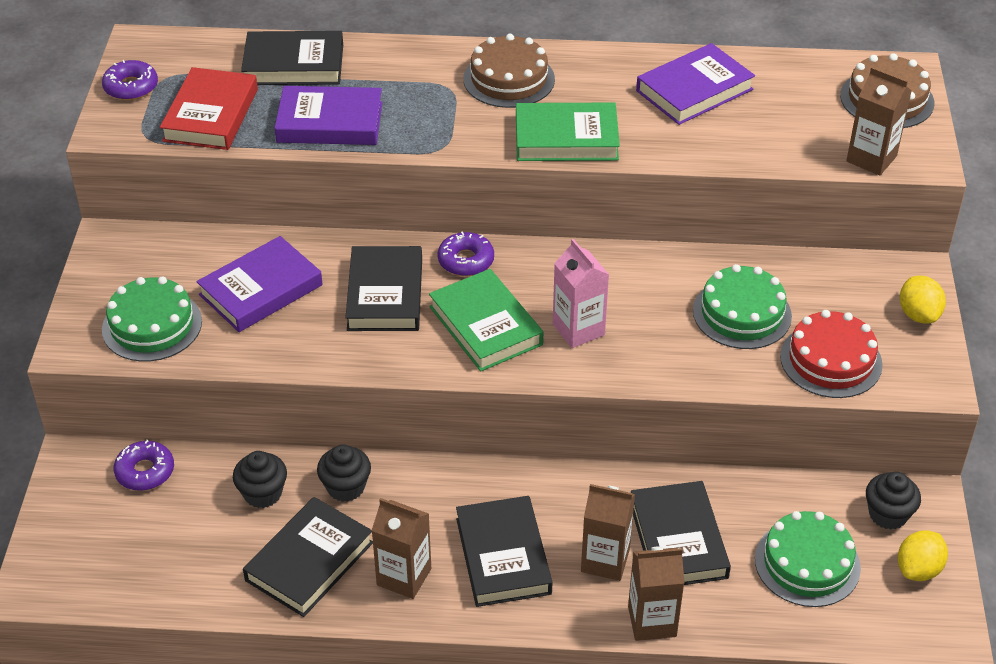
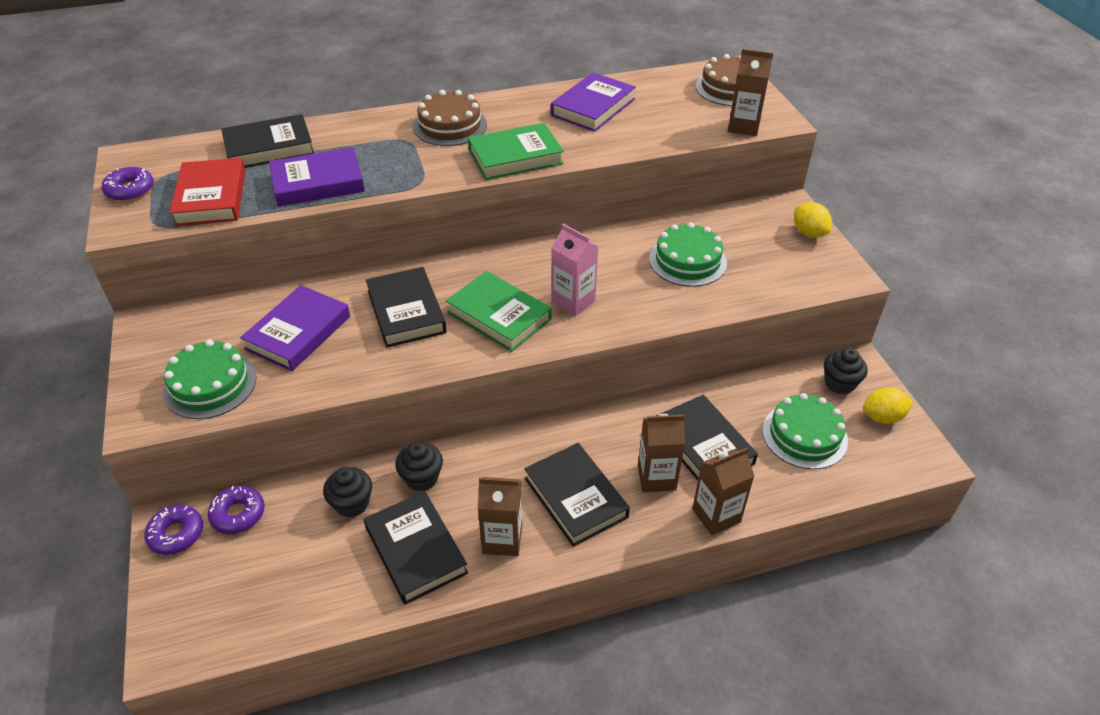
camera: 20 degrees left, 0 degrees up
black book [243,497,373,617] -> black book turned 45 degrees counterclockwise [364,491,468,605]
purple donut [437,232,494,276] -> purple donut moved to [144,505,203,555]
red cake [780,310,883,398] -> none
yellow lemon [898,530,948,581] -> yellow lemon turned 60 degrees clockwise [863,387,913,424]

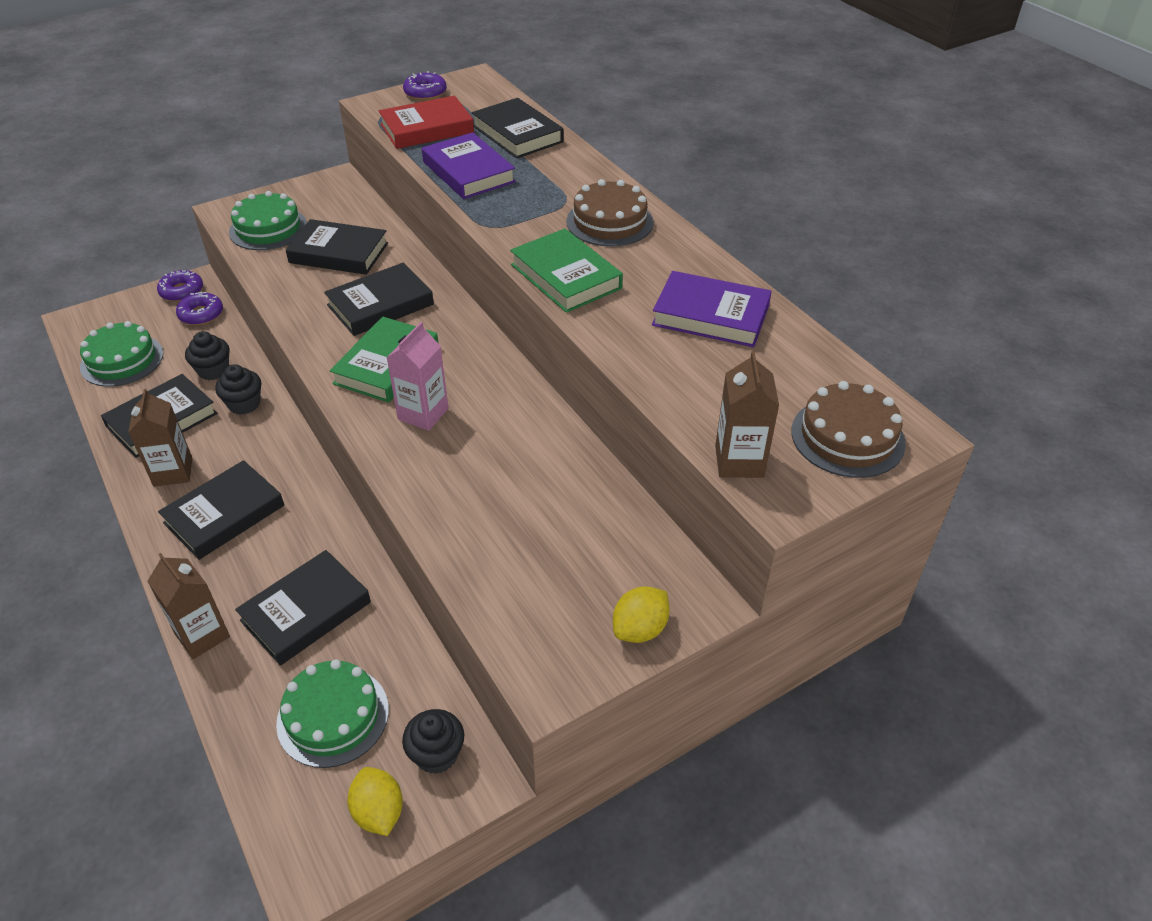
camera: 75 degrees right, 0 degrees up
purple book [240,285,350,371] -> black book [286,219,388,275]
brown carton [638,414,685,492] -> none
green cake [649,222,727,287] -> green cake moved to [80,321,163,387]

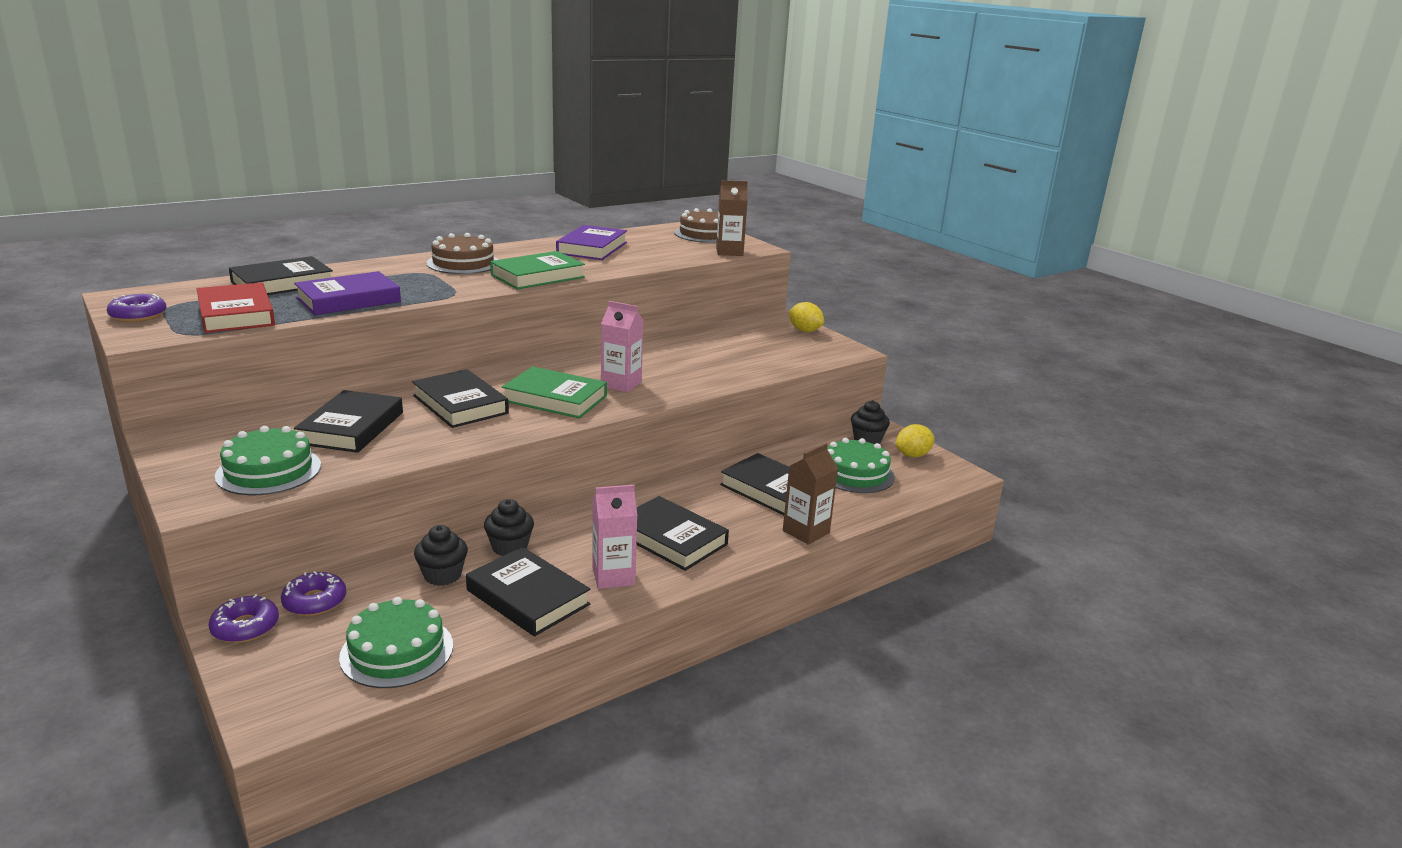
camera: 95 degrees left, 20 degrees down
brown carton [128,389,192,487] -> pink carton [592,485,637,589]

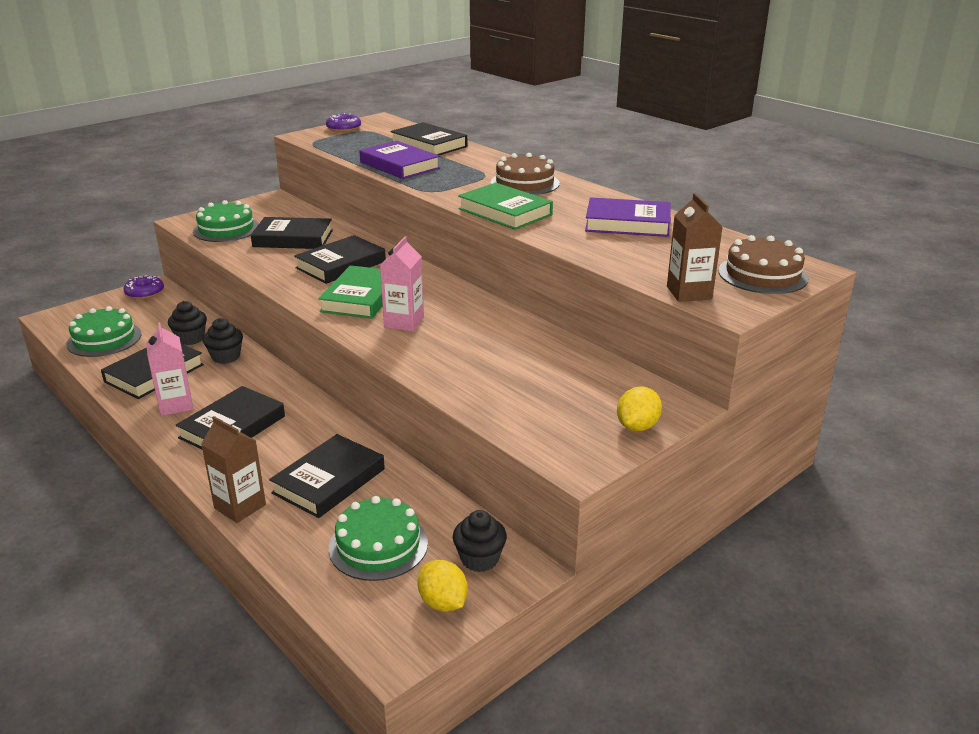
camera: 85 degrees right, 5 degrees up
red book [197,282,275,333] -> none
purple donut [281,571,346,616] -> none

